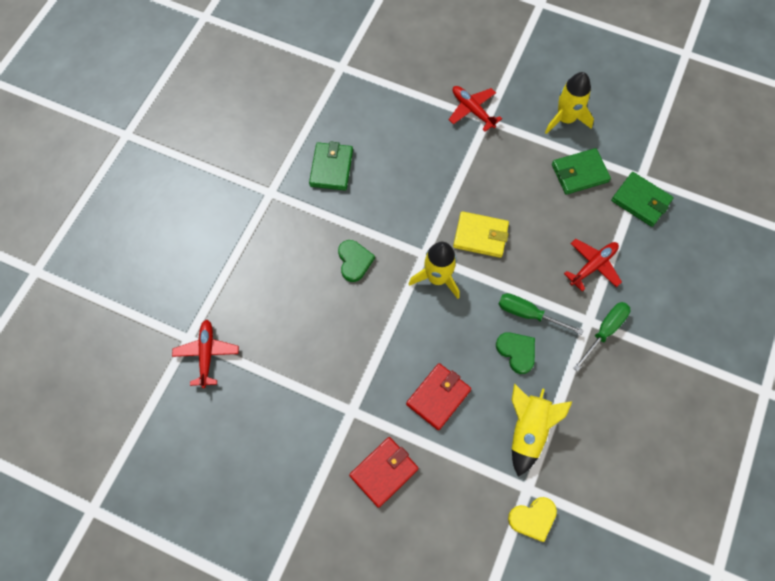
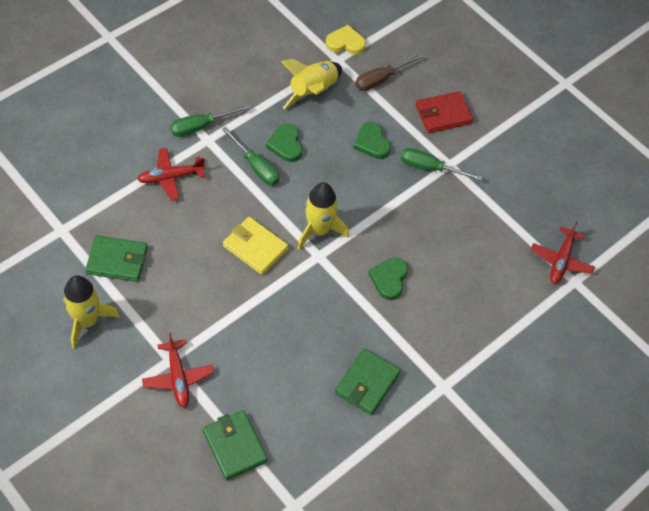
camera: 160 degrees left, 10 degrees down
red wallet [406,363,471,430] -> green heart [353,122,391,159]
green wallet [611,172,674,227] -> green wallet moved to [203,410,268,480]
none -> brown screwdriver [355,54,424,91]
none -> green screwdriver [401,148,483,181]

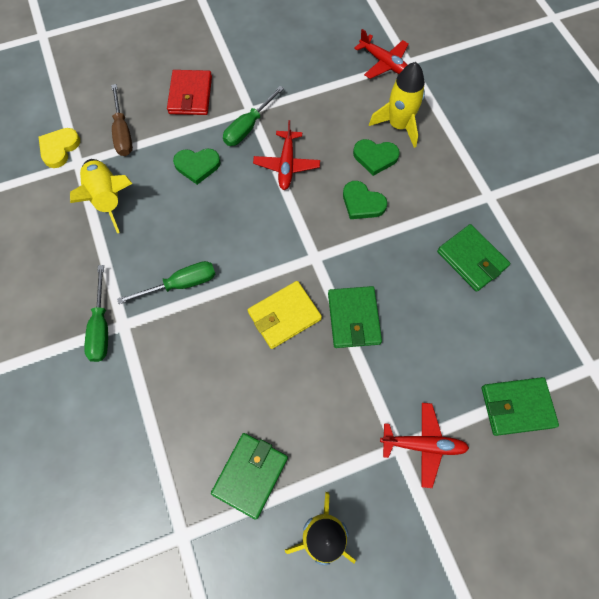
camera: 65 degrees left, 10 degrees up
red plane [137,148,205,201] -> red plane moved to [253,120,320,190]
green heart [266,124,302,162] -> green heart moved to [353,139,400,176]
yellow rocket [298,182,349,250] -> yellow rocket moved to [369,62,425,148]
none -> green wallet [328,286,382,348]

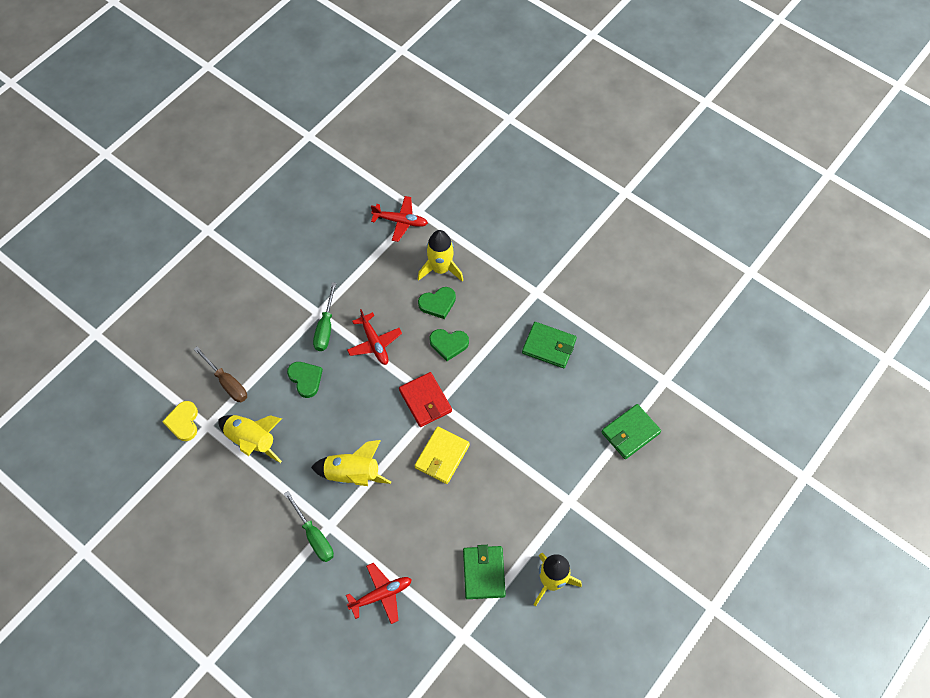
camera: 30 degrees left, 5 degrees down
green screwdriver [117,261,215,304] -> yellow rocket [311,440,391,486]
red wallet [167,70,212,115] -> red wallet moved to [399,372,452,427]
green heart [173,149,221,185] -> green heart turned 90 degrees counterclockwise [287,362,323,398]
green wallet [328,286,382,348] -> none
red plane [380,403,469,488] -> red plane moved to [346,563,412,624]

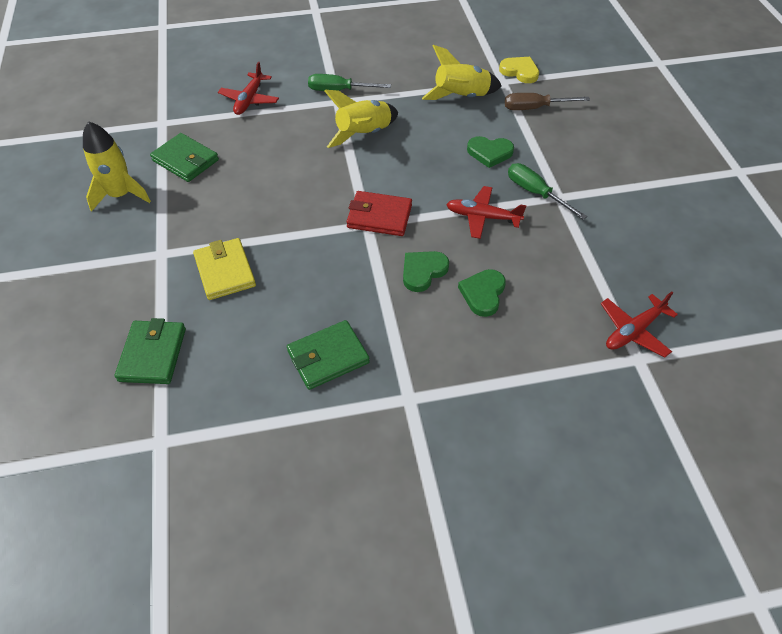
camera: 130 degrees right, 10 degrees down
yellow wallet [415,427,470,484] -> yellow wallet moved to [193,238,256,300]
yellow rocket [418,230,463,281] -> none

